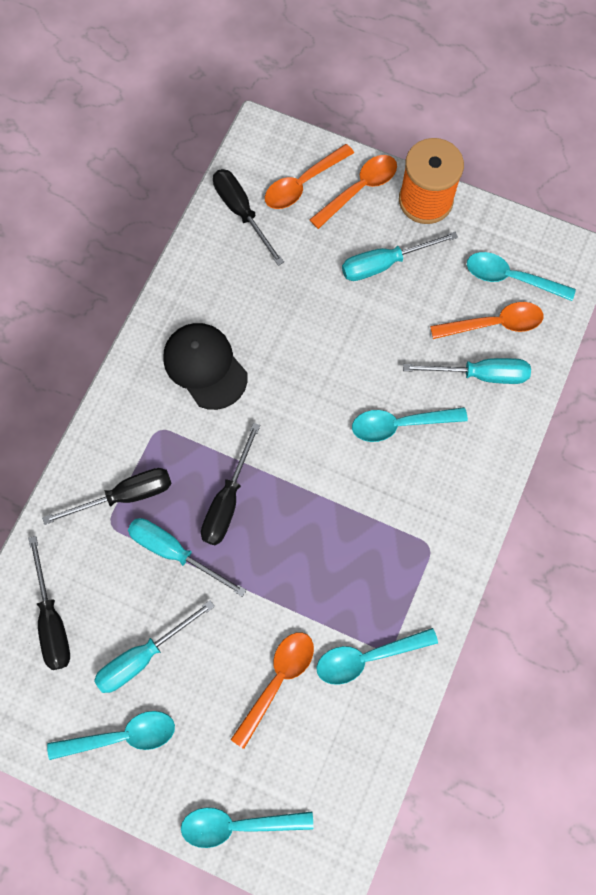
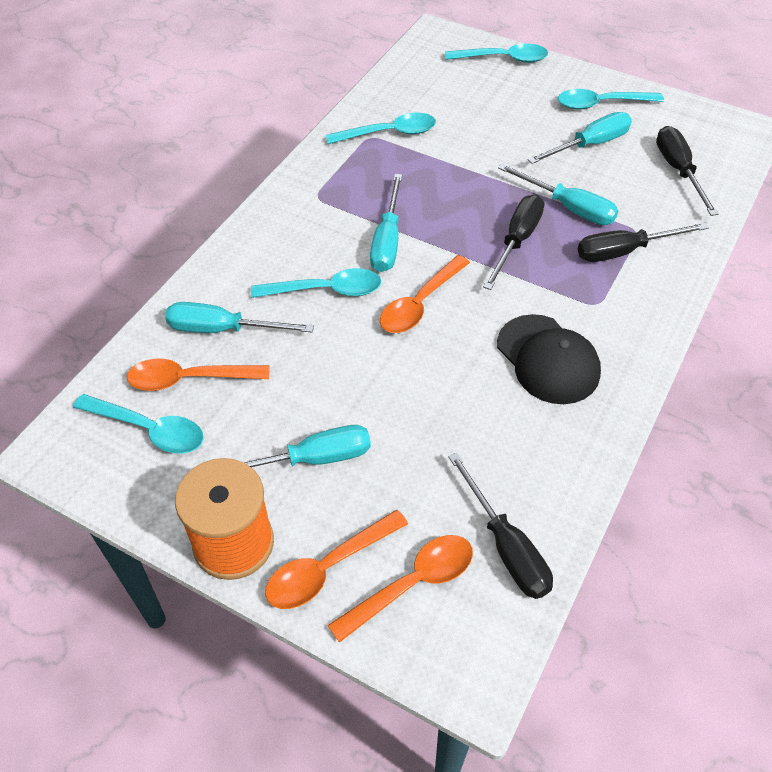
camera: 175 degrees left, 20 degrees down
orange spoon [231,632,314,749] -> orange spoon moved to [380,255,470,333]
none -> turquoise screwdriver [370,174,402,272]

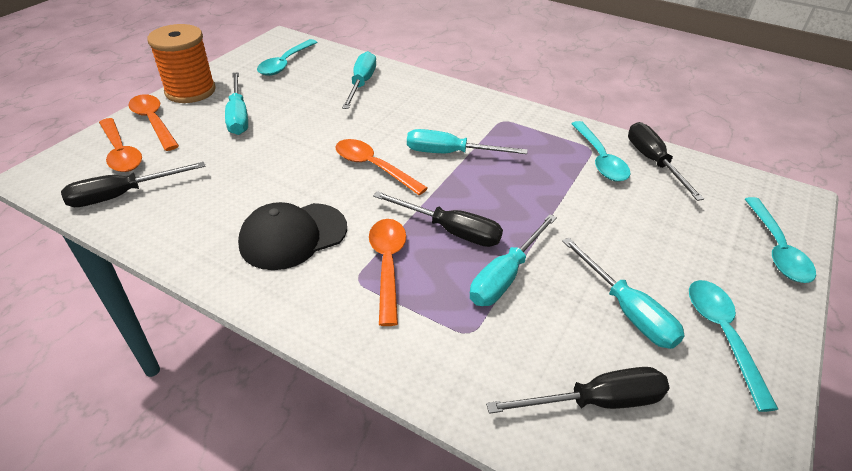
camera: 90 degrees right, 10 degrees down
orange spoon [127,358,269,391] -> orange spoon moved to [369,219,406,326]
turquoise spoon [251,268,381,298] -> none
black screwdriver [578,223,709,262] -> black screwdriver moved to [628,122,704,201]

